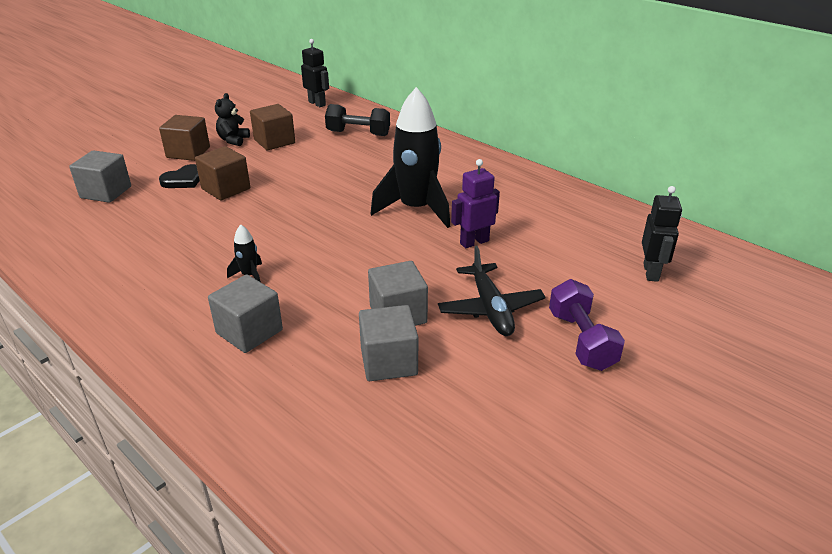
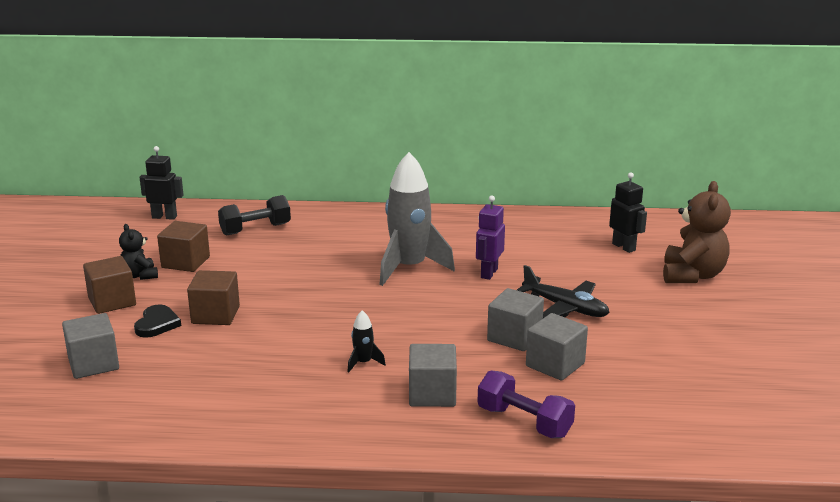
camera: 40 degrees left, 10 degrees down
black rocket [370,87,450,228] -> grey rocket [379,152,455,286]
purple dumbbell [549,279,625,371] -> purple dumbbell moved to [478,370,575,438]
none -> brown teddy bear [663,181,731,283]

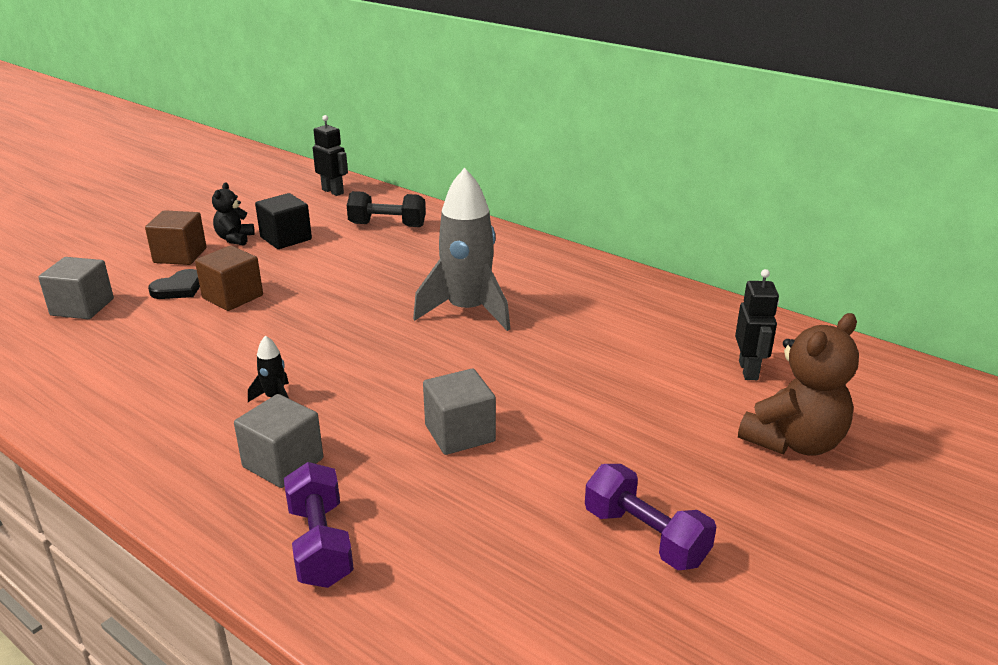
camera: 35 degrees right, 5 degrees up
brown cube [157,221,210,272] -> black cube [255,193,312,249]
purple robot [476,196,505,280] -> none
black plane [517,265,610,318] -> none
grey cube [526,313,588,381] -> none
none -> purple dumbbell [585,464,716,570]

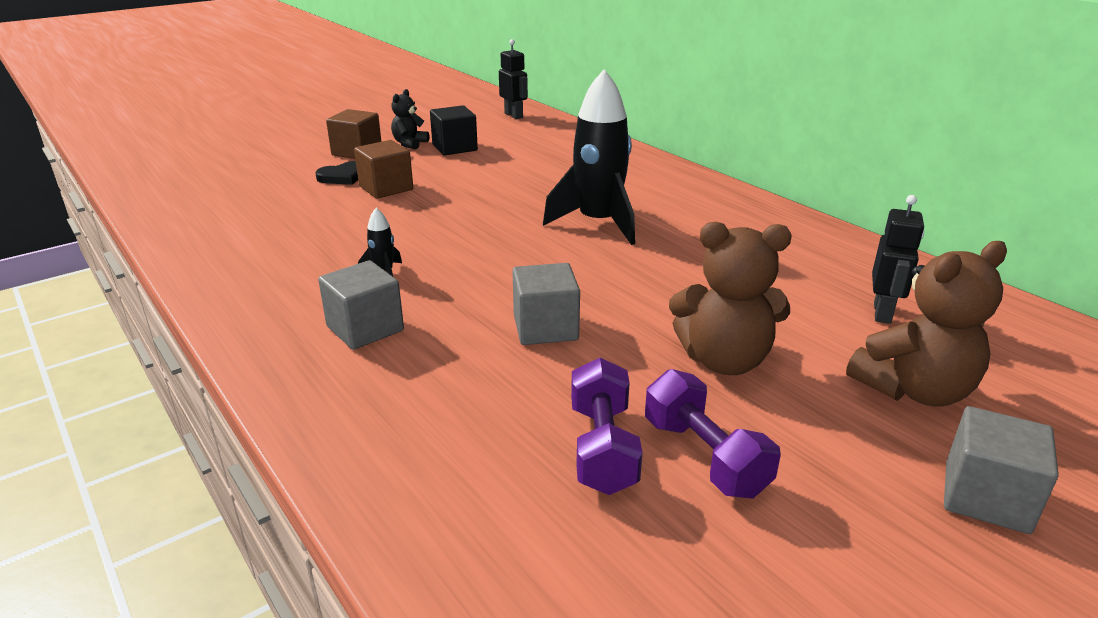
camera: 15 degrees right, 0 degrees up
grey cube [38,257,114,319] -> grey cube moved to [944,406,1059,534]
purple dumbbell [284,462,354,588] -> purple dumbbell moved to [571,358,642,495]
black dumbbell [347,191,426,227] -> none
grey rocket [413,168,510,331] -> black rocket [543,69,635,245]
none -> brown teddy bear [669,222,792,375]

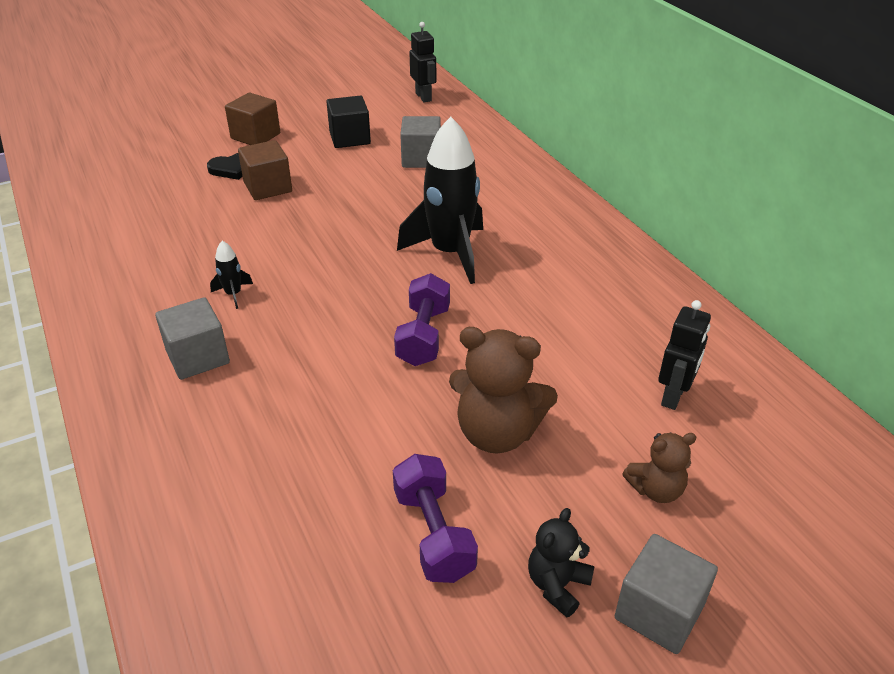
camera: 10 degrees right, 10 degrees up
black teddy bear [391,89,429,150] -> black teddy bear moved to [528,508,595,617]
grey cube [512,263,580,345] -> grey cube moved to [400,116,441,168]
purple dumbbell [571,358,642,495] -> purple dumbbell moved to [394,273,450,366]
brown teddy bear [846,241,1007,407] -> brown teddy bear [622,433,696,503], size x0.56

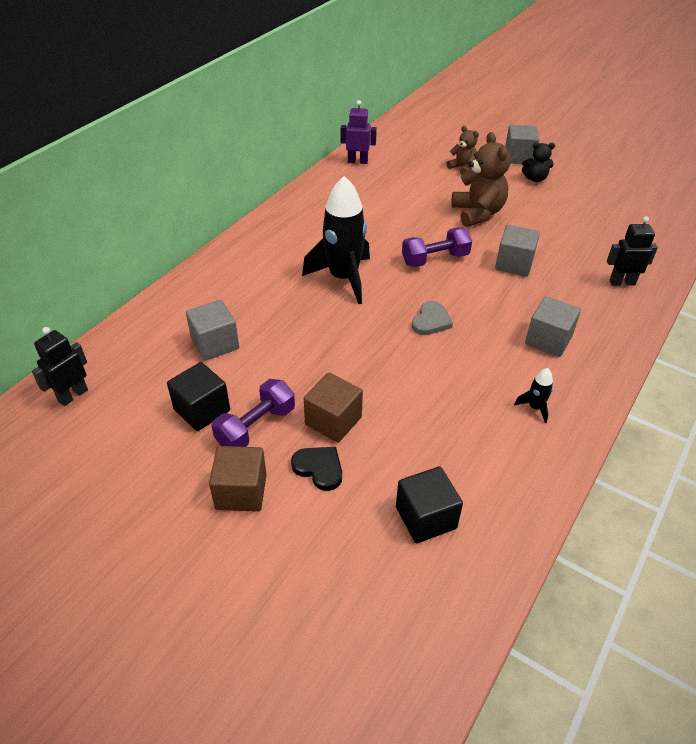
camera: 120 degrees left, 5 degrees up
black rocket [210,241,253,309] -> black rocket moved to [514,368,553,423]
purple dumbbell [393,454,478,583] -> purple dumbbell moved to [211,379,295,447]
black robot [658,300,711,410] -> black robot moved to [607,216,658,286]
none -> purple robot [341,100,377,164]
none -> black cube [396,466,463,543]
none -> grey heart [412,301,453,335]
none -> grey cube [495,225,540,276]

